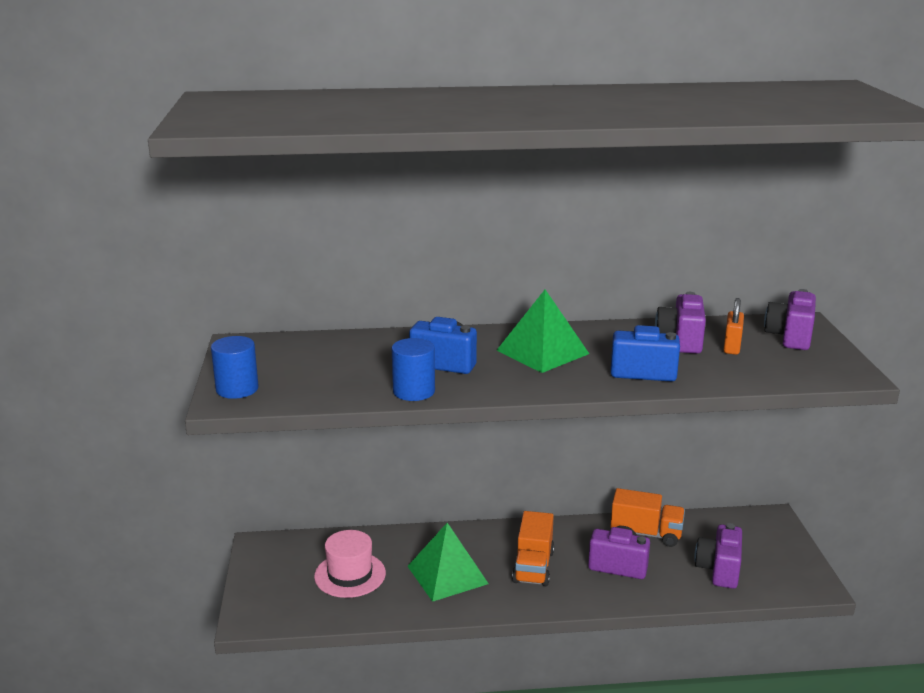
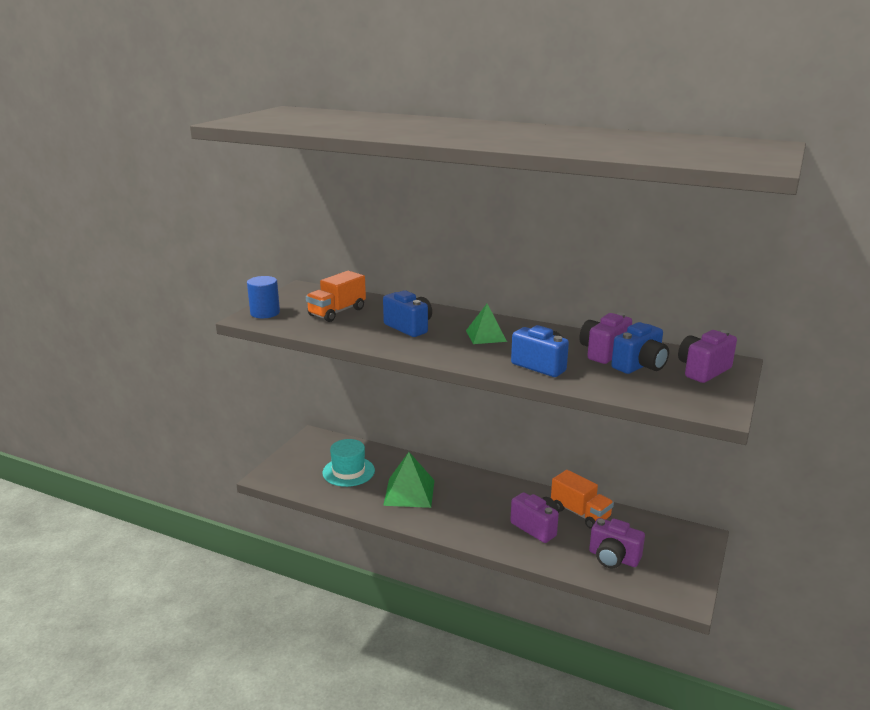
camera: 30 degrees right, 0 degrees up
pink hat [314,530,386,598] -> turquoise hat [323,439,375,487]
blue cylinder [392,338,435,401] -> none
green pyramid [496,289,589,373] -> green pyramid [466,304,507,344], size x0.65
orange truck [512,511,554,586] -> orange truck moved to [306,271,366,322]
purple camera [694,523,742,589] -> purple camera turned 105 degrees counterclockwise [589,518,645,568]
orange padlock [724,298,744,355] -> blue camera [611,322,669,374]

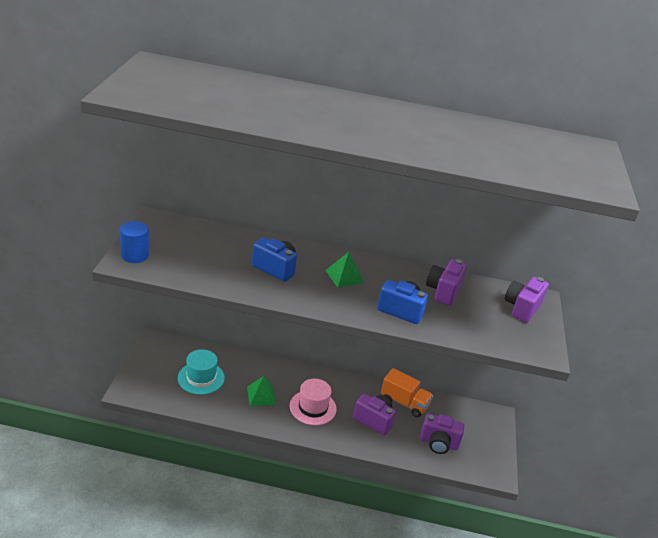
camera: 20 degrees left, 10 degrees up
orange truck [306,271,366,322] -> none
green pyramid [383,452,435,508] -> green pyramid [247,376,276,406], size x0.65
blue camera [611,322,669,374] -> none
none -> pink hat [290,379,337,425]

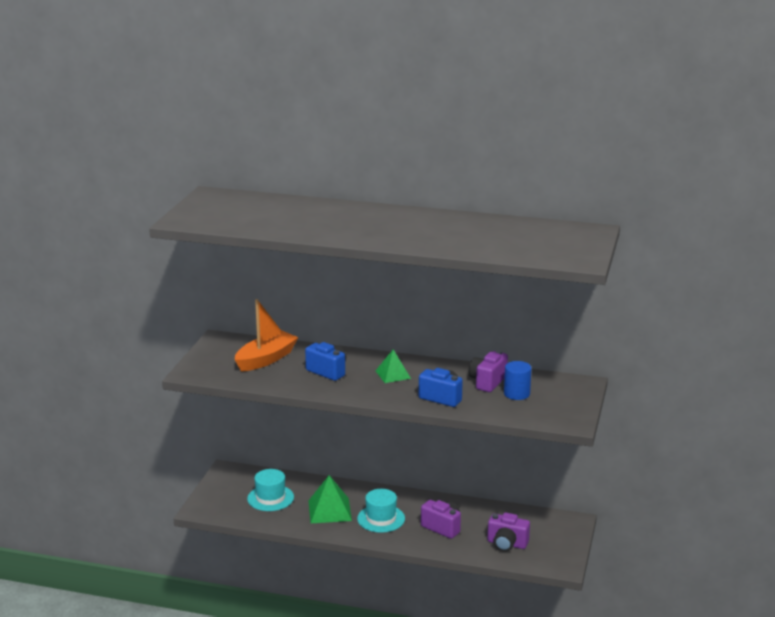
camera: 10 degrees right, 10 degrees down
blue cylinder [120,221,149,263] -> blue cylinder moved to [504,361,532,400]
green pyramid [247,376,276,406] -> green pyramid [308,475,352,523], size x1.54
pink hat [290,379,337,425] -> turquoise hat [357,489,405,533]
orange truck [381,368,433,418] -> none
purple camera [505,277,549,323] -> none
none -> orange boat [235,299,298,372]

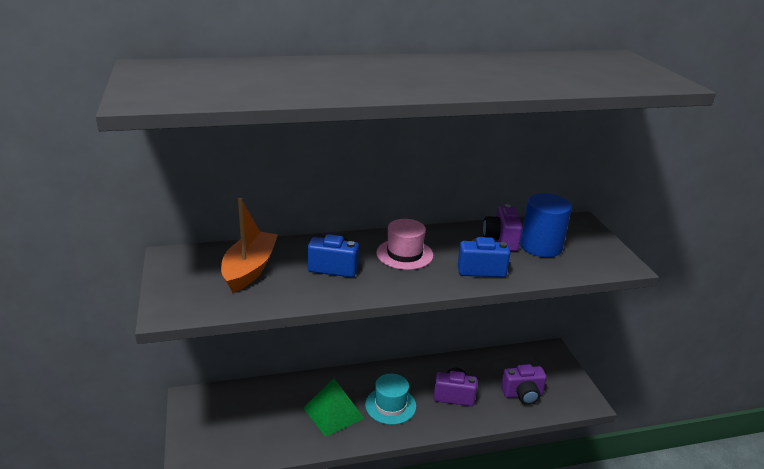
camera: 30 degrees left, 5 degrees up
turquoise hat [247,469,294,511] -> none
green pyramid [376,350,411,383] -> pink hat [376,219,433,270]
blue cylinder [504,361,532,400] -> blue cylinder [520,193,572,257], size x1.50

